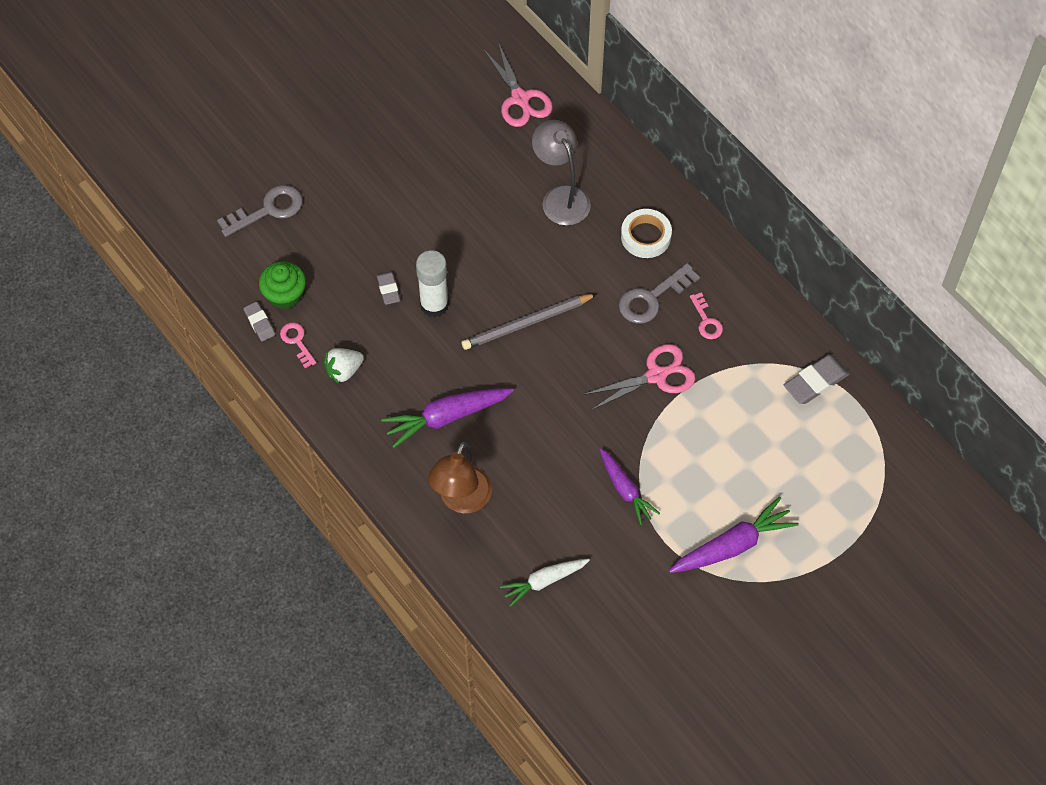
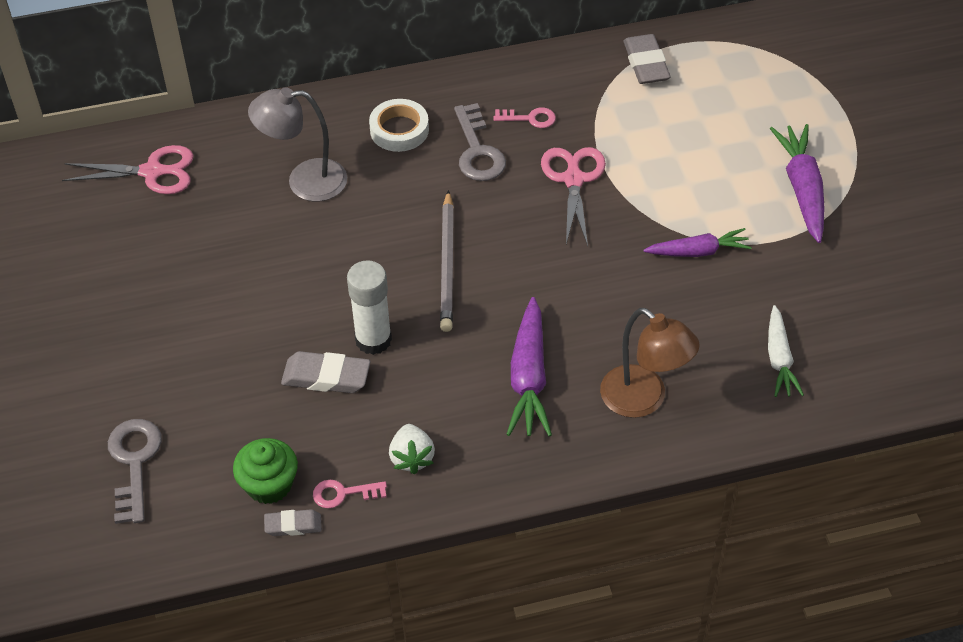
camera: 65 degrees left, 10 degrees down
grey eraser [377,271,400,305] -> grey eraser [281,351,371,393], size x1.66

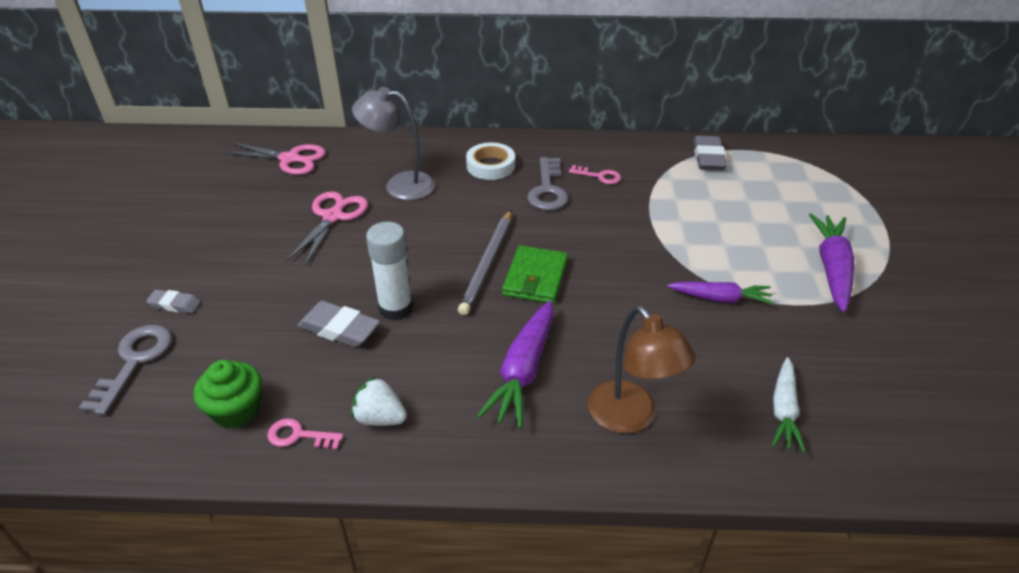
camera: 15 degrees right, 10 degrees down
grey eraser [264,509,322,536] -> grey eraser moved to [146,290,201,313]
white strawberry [389,424,435,475] -> white strawberry turned 105 degrees clockwise [351,377,407,426]
pink scissors [541,147,606,246] -> pink scissors moved to [286,191,368,267]
none -> green wallet [502,245,568,304]

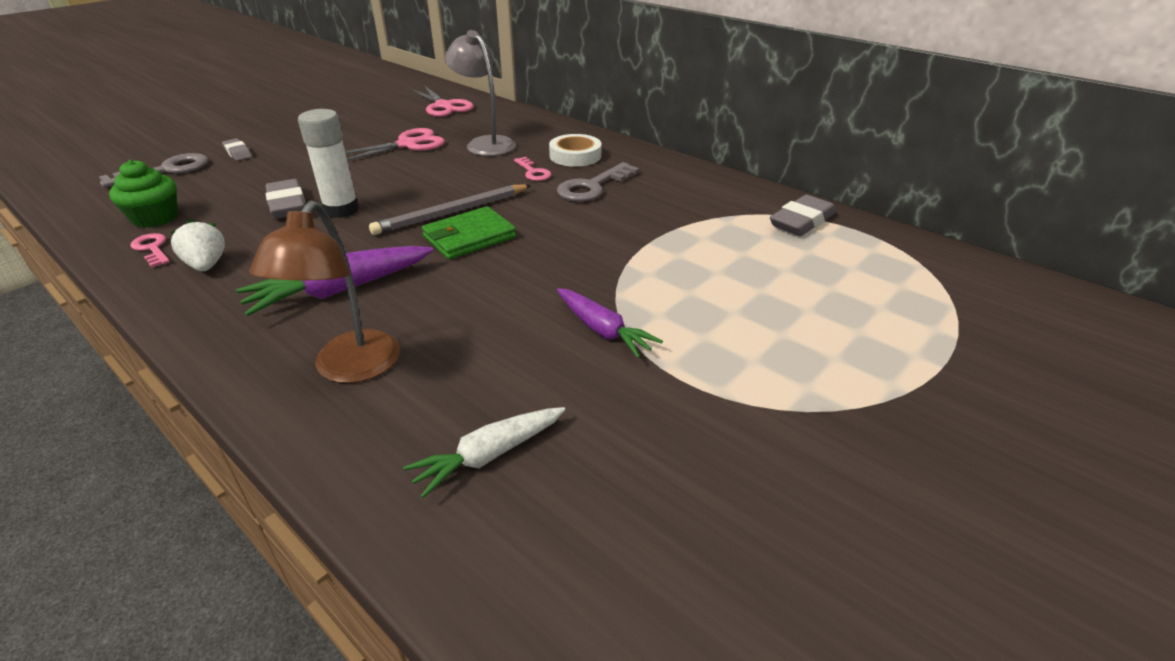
camera: 40 degrees right, 5 degrees down
pink key [569,165,621,184] -> pink key moved to [514,157,551,181]
purple carrot [809,213,854,312] -> none

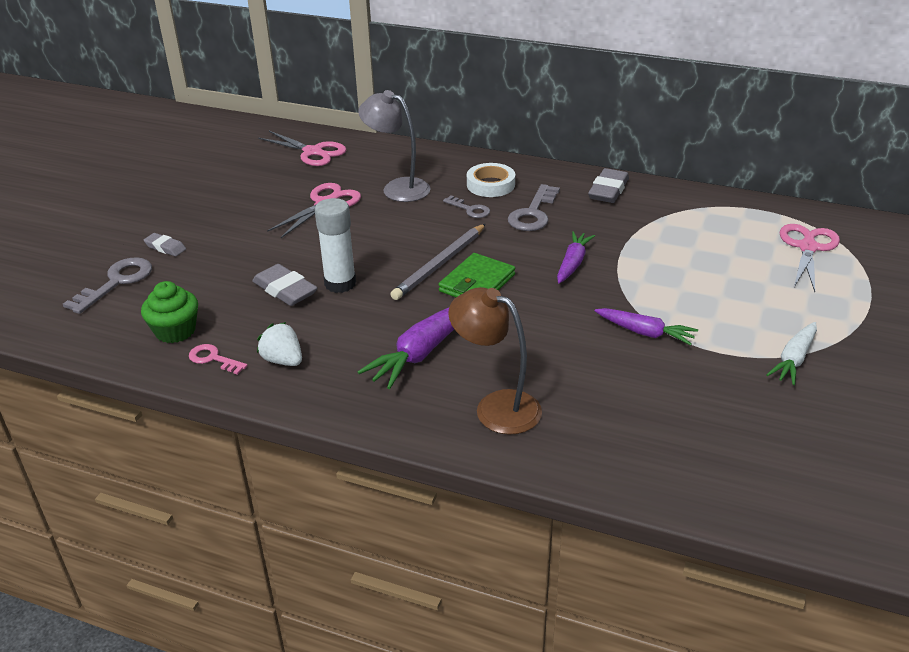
camera: 20 degrees left, 0 degrees up
brown lamp [249,200,400,383] -> brown lamp turned 135 degrees clockwise [448,287,542,435]
white carrot [403,407,565,498] -> white carrot moved to [766,322,817,385]
pink key [514,157,551,181] -> grey key [443,195,490,218]
grey eraser [770,195,836,236] -> grey eraser moved to [588,168,629,203]
none -> purple carrot [557,231,595,283]
none -> pink scissors [779,224,840,292]

